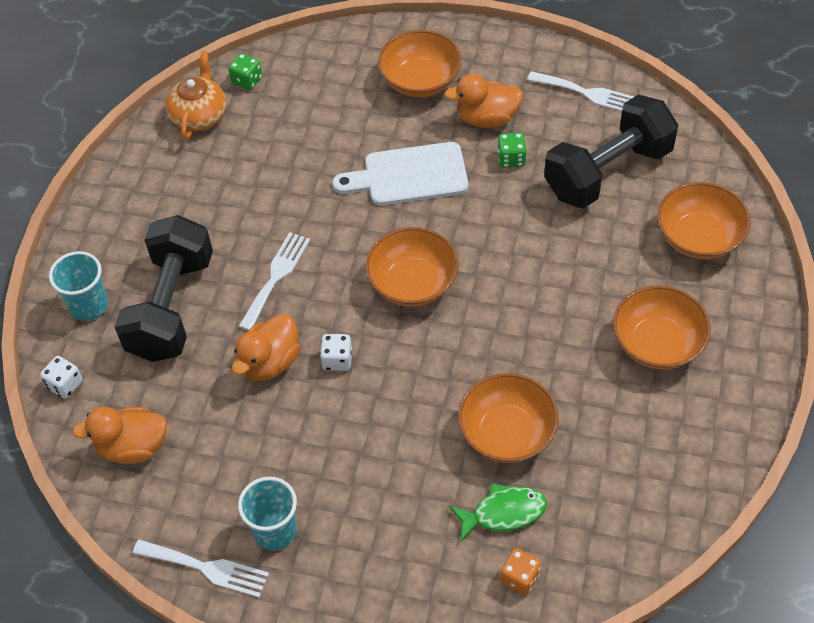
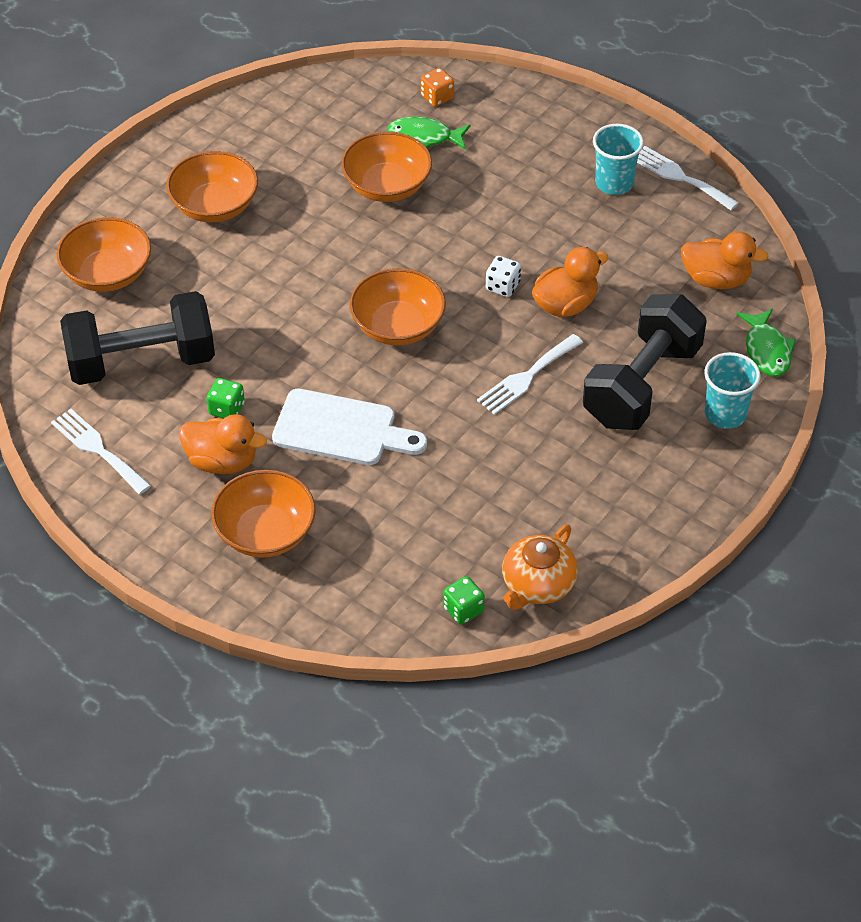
camera: 160 degrees left, 5 degrees down
white dice [40,356,83,399] -> green fish [737,308,796,377]

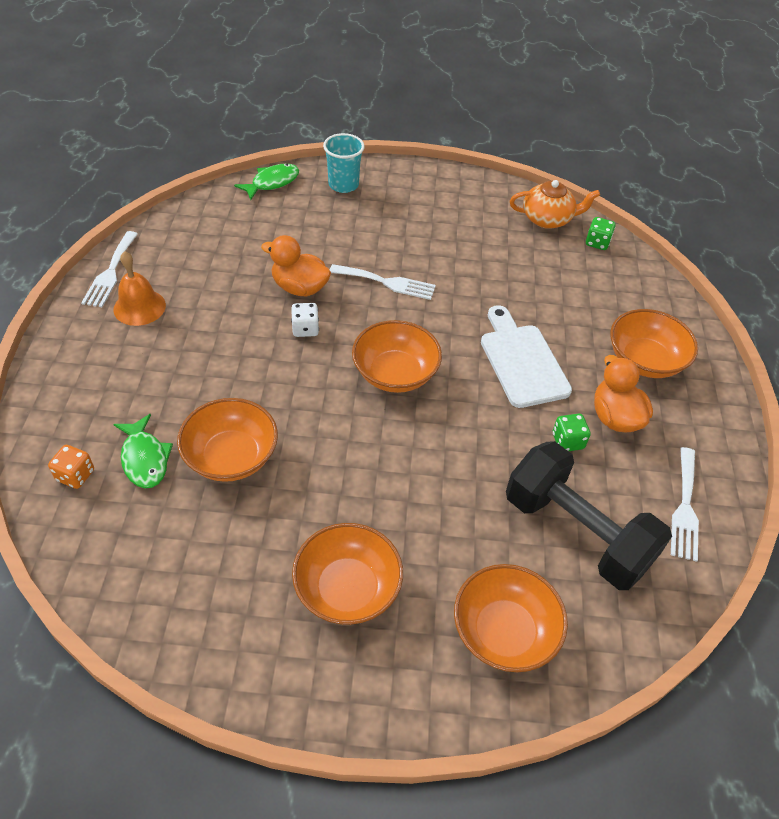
camera: 125 degrees left, 0 degrees up
black dumbbell [583,294,707,430] -> none
turquoise cup [593,124,644,195] -> orange bell [113,251,166,326]
orange duck [681,231,769,289] -> none

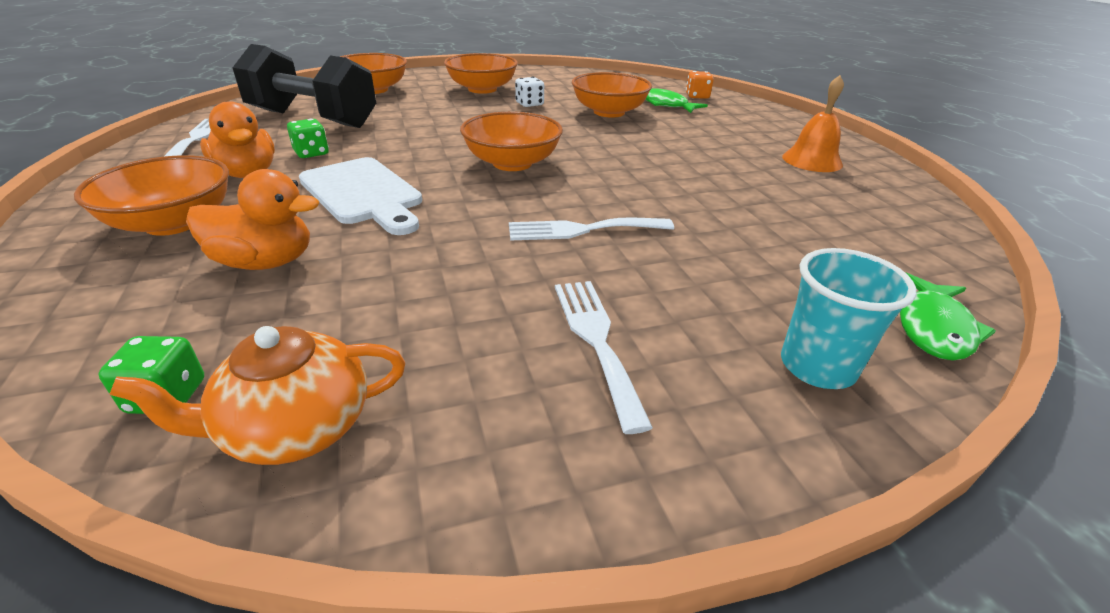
camera: 160 degrees right, 15 degrees down
white fork [81,231,138,307] -> white fork moved to [555,281,653,434]
orange duck [261,235,331,297] -> orange duck moved to [186,169,319,270]
white dice [291,303,319,337] -> white dice moved to [515,77,544,107]

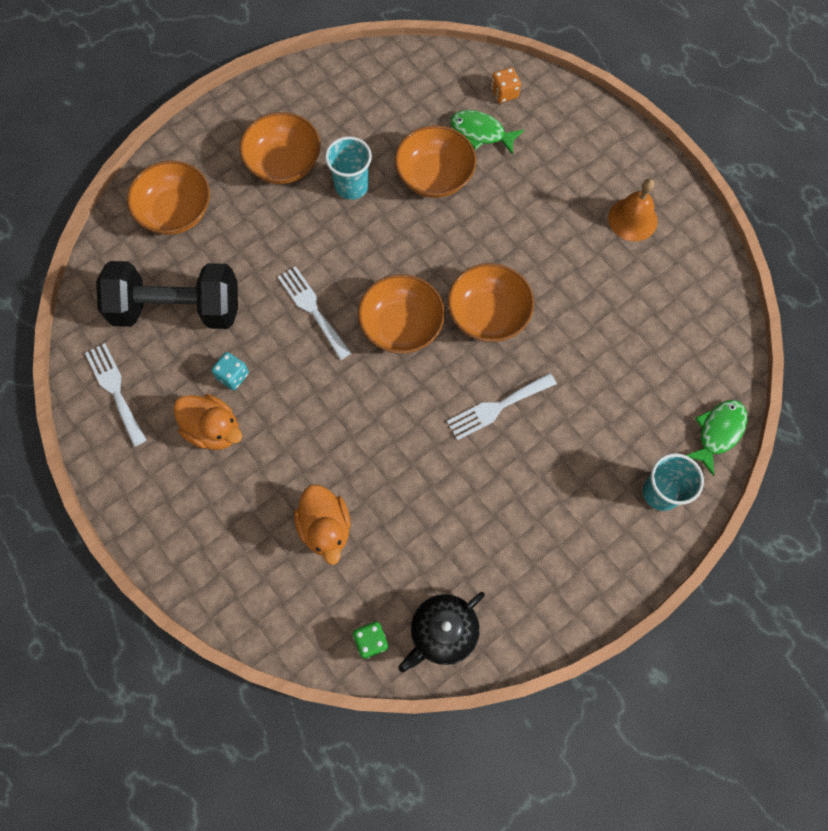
camera: 20 degrees left, 35 degrees up
orange bowl [74,155,229,236] -> orange bowl moved to [448,263,534,342]
orange teapot [109,326,405,465] -> black teapot [398,592,485,672]
orange duck [186,169,319,270] -> orange duck turned 90 degrees clockwise [294,485,351,565]
green dice [287,118,329,158] -> turquoise dice [211,352,249,390]
white cutting board [299,157,422,235] -> none
white dice [515,77,544,107] -> turquoise cup [325,136,372,200]
white fork [555,281,653,434] -> white fork moved to [278,266,351,360]
green fish [900,272,996,361] -> green fish turned 150 degrees counterclockwise [686,400,747,476]

